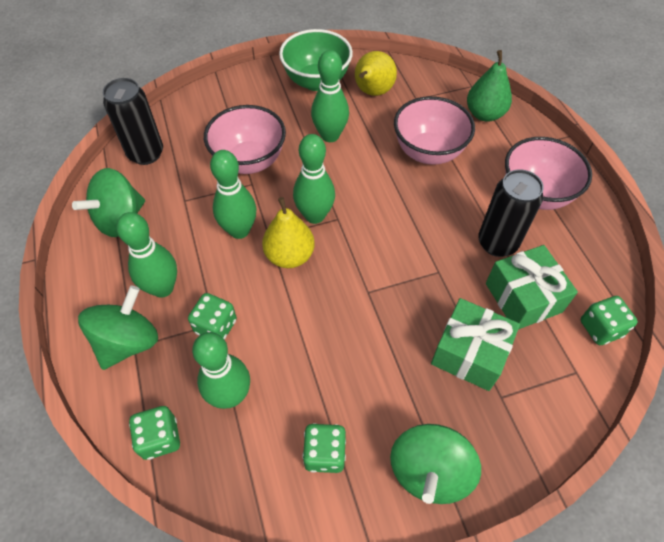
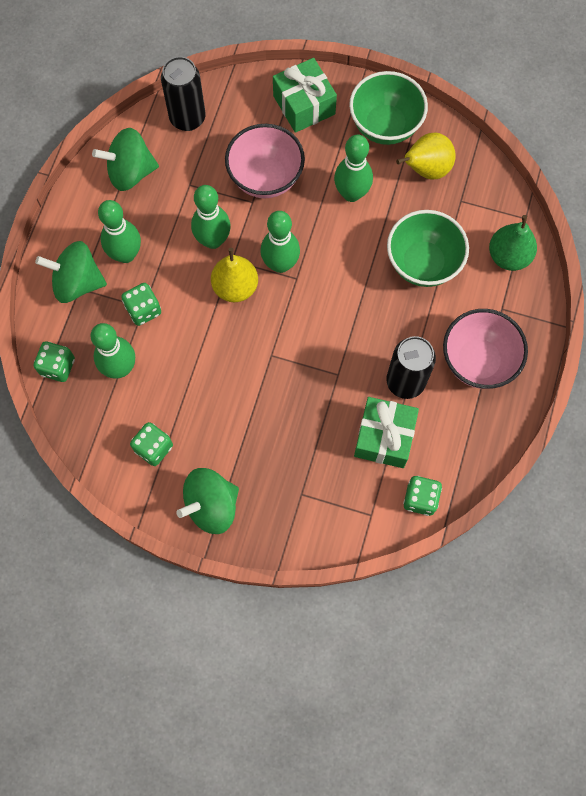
camera: 35 degrees right, 15 degrees up
green spinning top [78,286,158,370] -> green spinning top turned 150 degrees counterclockwise [35,241,107,303]
pink bowl [394,96,475,165] -> green bowl [387,210,469,287]
green gift [431,298,520,391] -> green gift moved to [273,58,337,133]

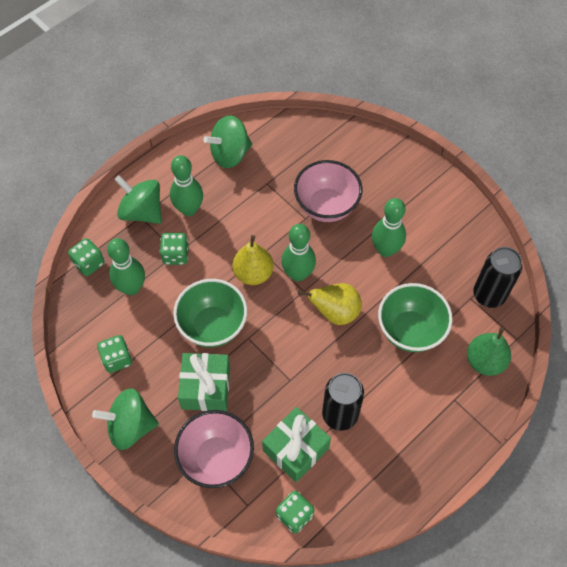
camera: 30 degrees right, 10 degrees down
green spinning top [92,128,159,191] -> green spinning top turned 45 degrees counterclockwise [203,116,252,168]
black can [161,57,206,131] -> black can moved to [473,247,522,308]
green bowling pin [191,185,231,249] -> none
green gift [273,58,337,133] -> green gift moved to [178,353,230,411]
green bowl [349,71,428,145] -> green bowl moved to [173,279,247,347]
yellow pear [396,133,456,179] -> yellow pear moved to [298,283,362,325]
pink bowl [443,309,528,389] -> pink bowl moved to [174,410,254,488]

